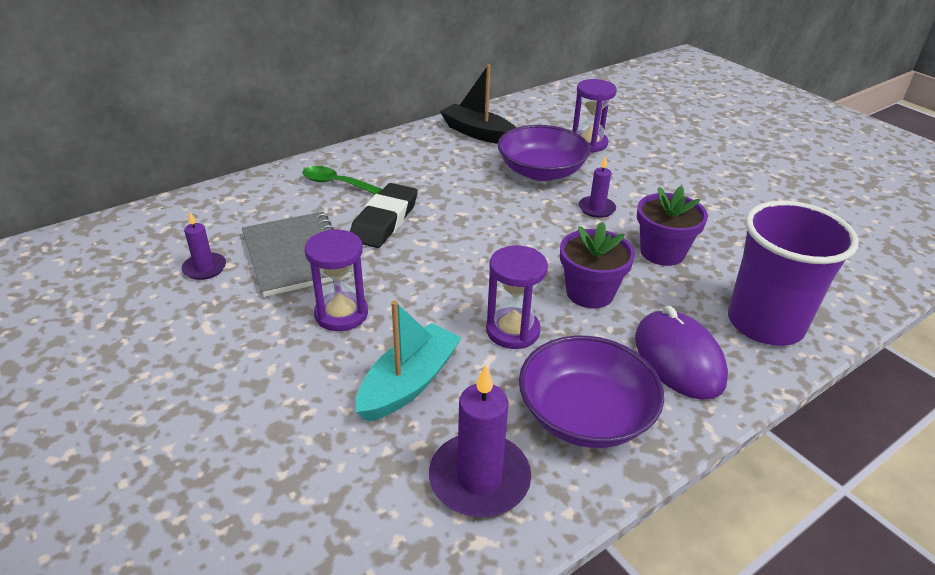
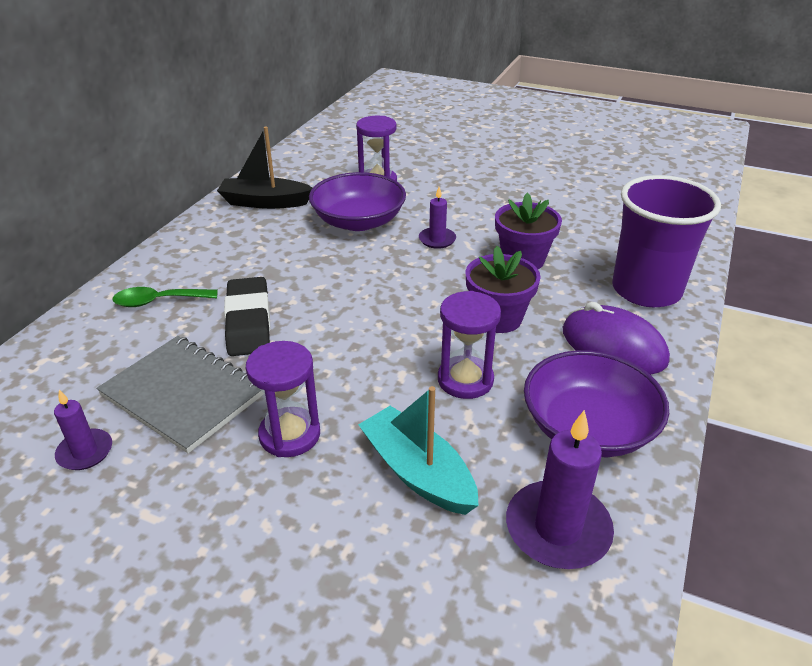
camera: 30 degrees left, 0 degrees up
turquoise boat [356,300,461,422] -> turquoise boat turned 45 degrees counterclockwise [358,386,479,515]

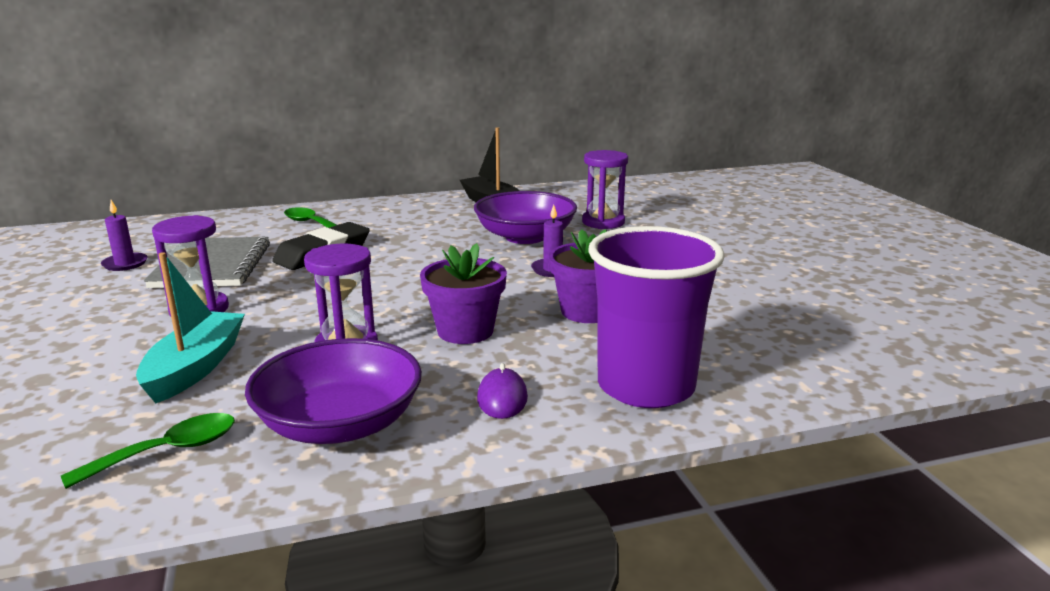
camera: 50 degrees right, 15 degrees down
purple candle [506,410,614,569] -> green spoon [61,413,235,489]
purple mouse [563,302,670,375] -> purple mouse [477,363,528,419], size x0.53

